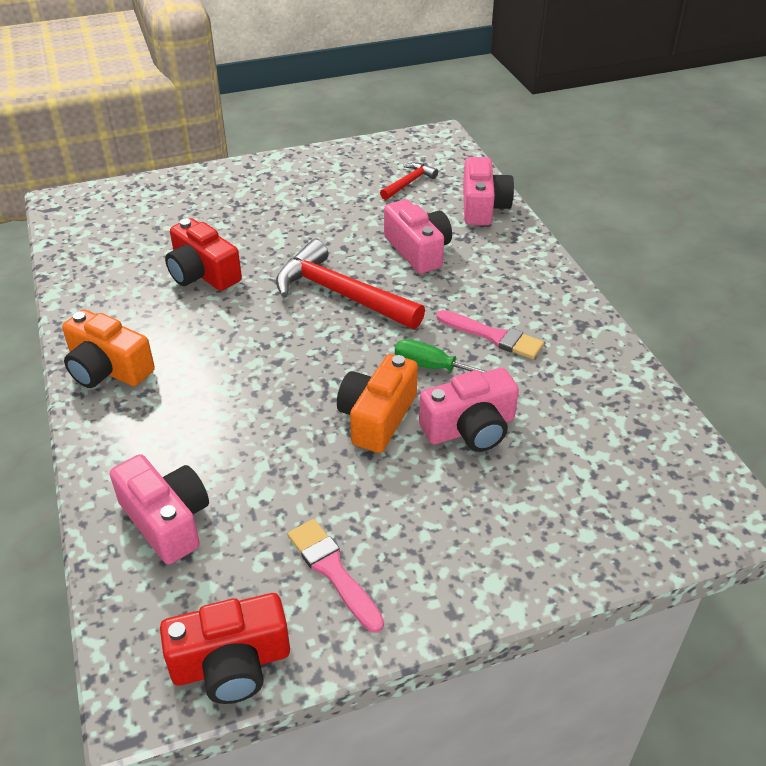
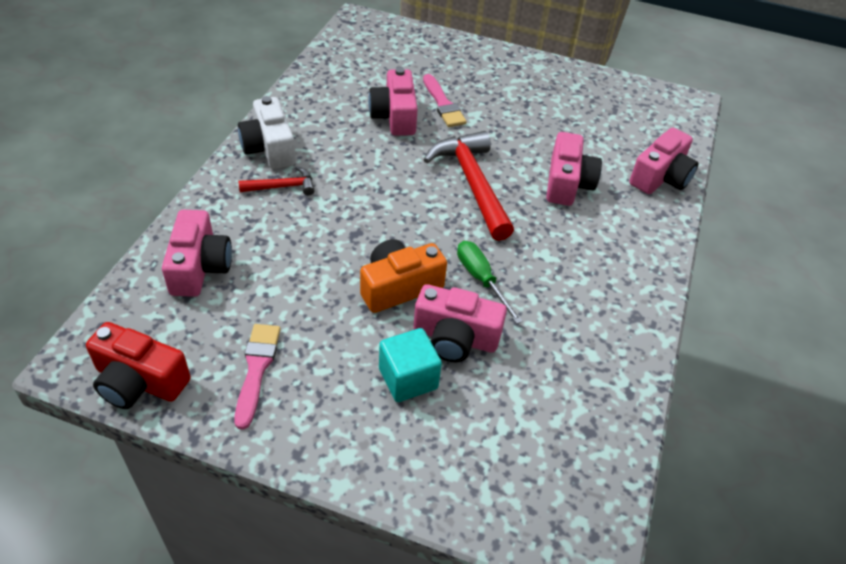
camera: 35 degrees right, 5 degrees up
orange camera [62,309,155,388] -> white camera [238,96,296,169]
red camera [165,218,242,291] -> pink camera [368,67,418,136]
red hammer [380,162,438,200] -> red hammer moved to [238,166,315,195]
pink brush [437,310,544,359] -> pink brush moved to [423,74,467,127]
none -> turquoise cube [379,328,442,402]

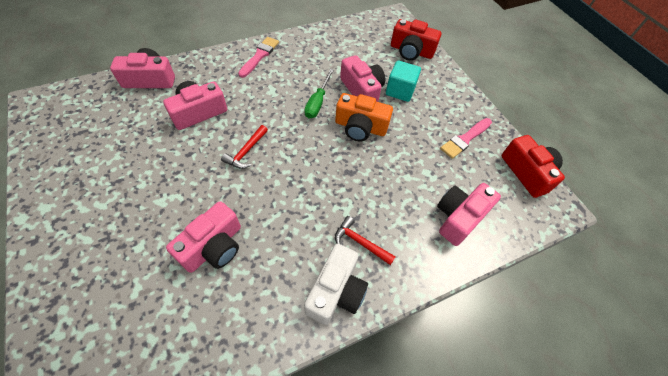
camera: 135 degrees left, 10 degrees up
pink brush [423,74,467,127] -> pink brush moved to [238,37,279,78]
red hammer [424,131,514,241] -> red hammer [221,125,268,169], size x0.50
none -> red camera [391,19,441,61]

